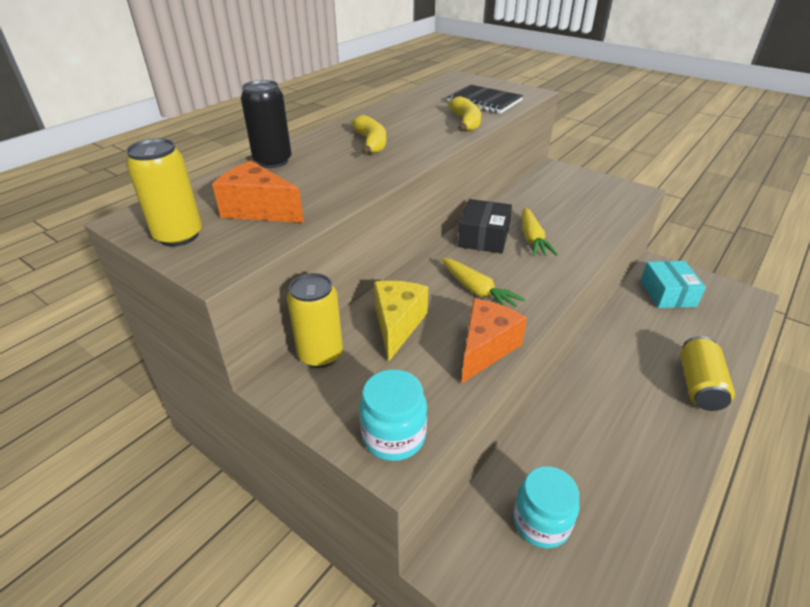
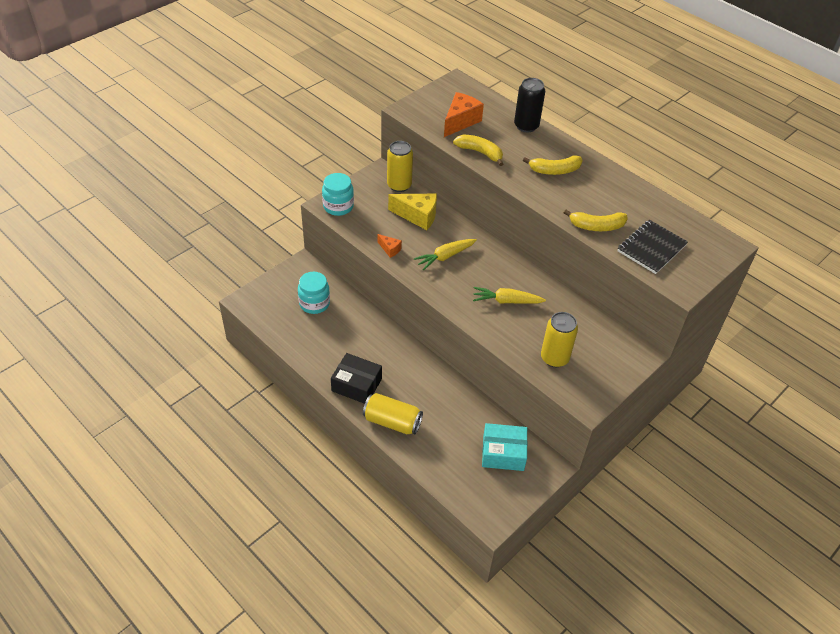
camera: 95 degrees right, 10 degrees up
yellow can [126,138,202,247] -> yellow can moved to [541,312,578,367]
black box [458,199,512,254] -> black box moved to [331,353,382,404]
orange cheese [461,298,527,384] -> orange cheese [377,234,402,258], size x0.52
none -> yellow banana [453,135,503,166]

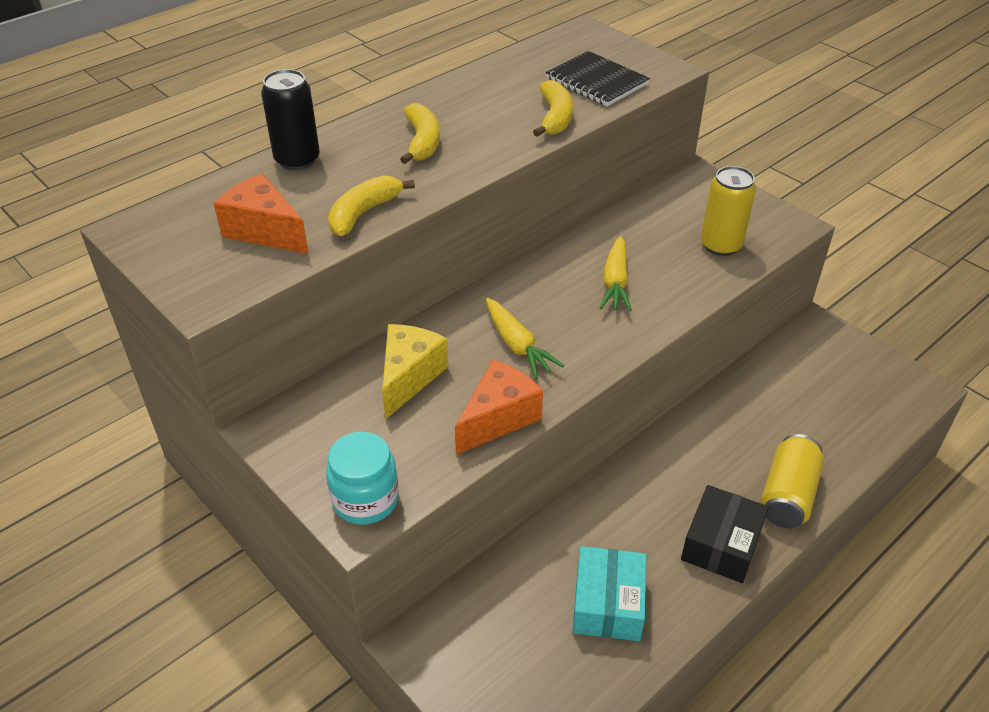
camera: 85 degrees left, 5 degrees down
turquoise jar [298,272,330,314] -> none
orange cheese [377,234,402,258] -> orange cheese [455,359,543,455], size x1.93
yellow can [387,141,413,192] -> none
turquoise box [482,423,528,471] -> turquoise box moved to [572,546,646,641]

